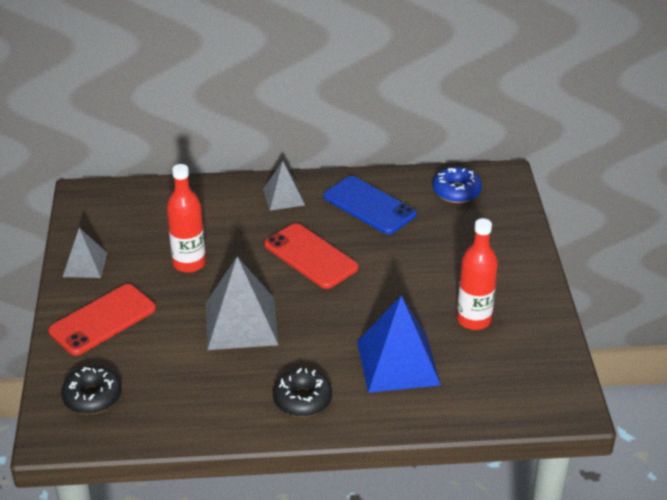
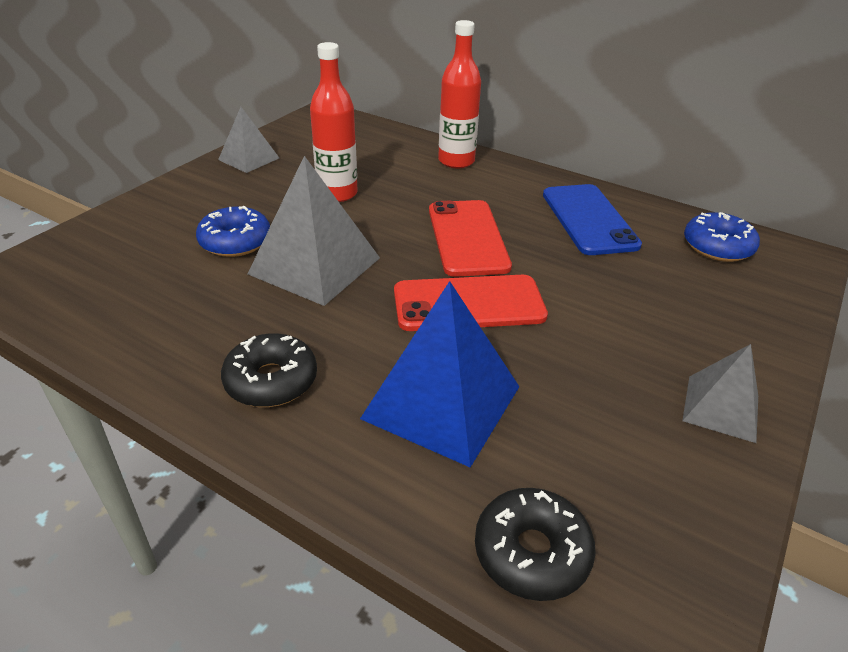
camera: 35 degrees right, 0 degrees up
red phone [48,284,156,356] -> red phone moved to [394,275,548,331]
black donut [61,366,122,414] -> black donut moved to [475,488,596,601]
grey pyramid [263,161,305,210] -> grey pyramid moved to [682,344,758,443]
red bottle [457,218,498,330] -> red bottle moved to [438,20,481,169]
none -> blue donut [196,206,270,257]

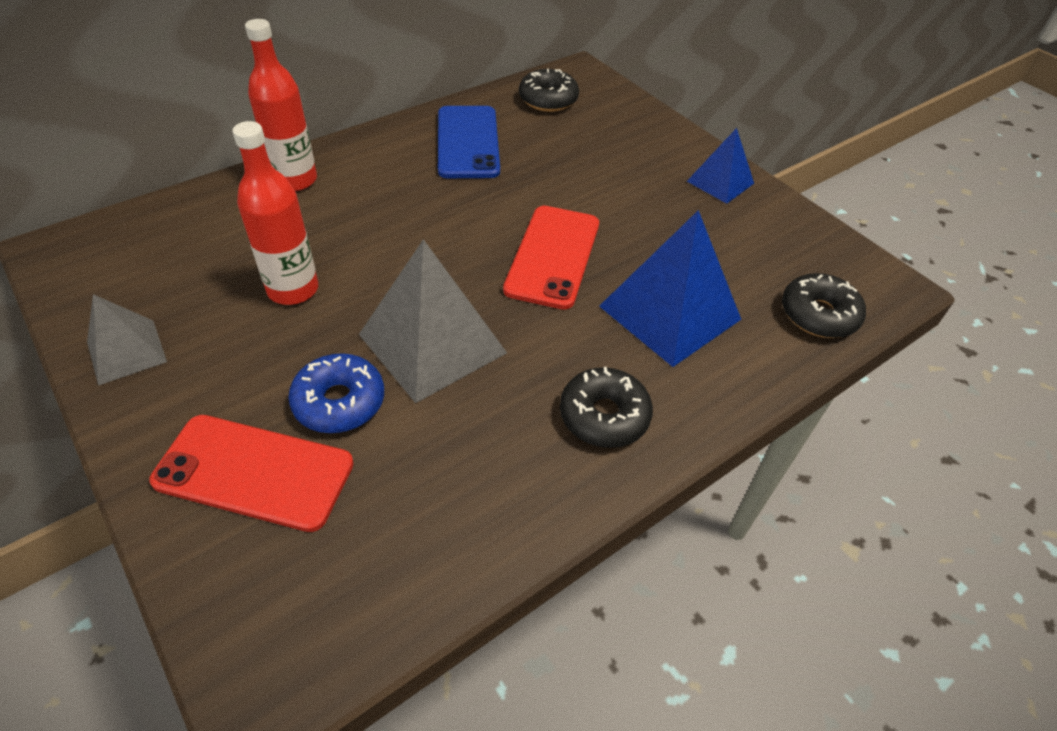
camera: 70 degrees left, 10 degrees up
red phone [429,200,512,277] -> red phone moved to [150,415,354,532]
blue phone [543,184,642,255] -> blue phone turned 75 degrees clockwise [438,106,500,178]
grey pyramid [682,344,758,443] -> blue pyramid [687,128,754,204]
blue donut [684,212,760,262] -> black donut [519,69,579,112]

